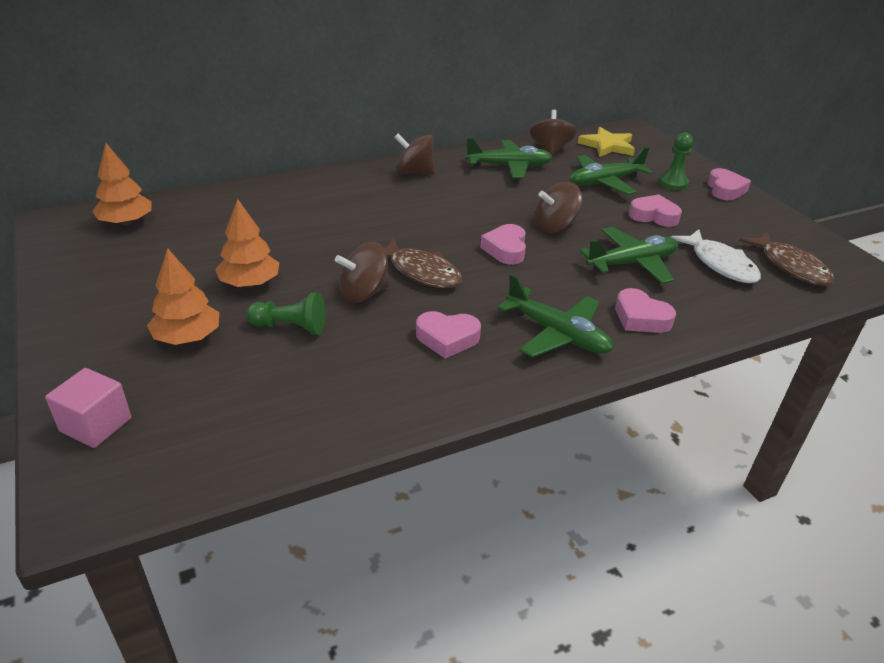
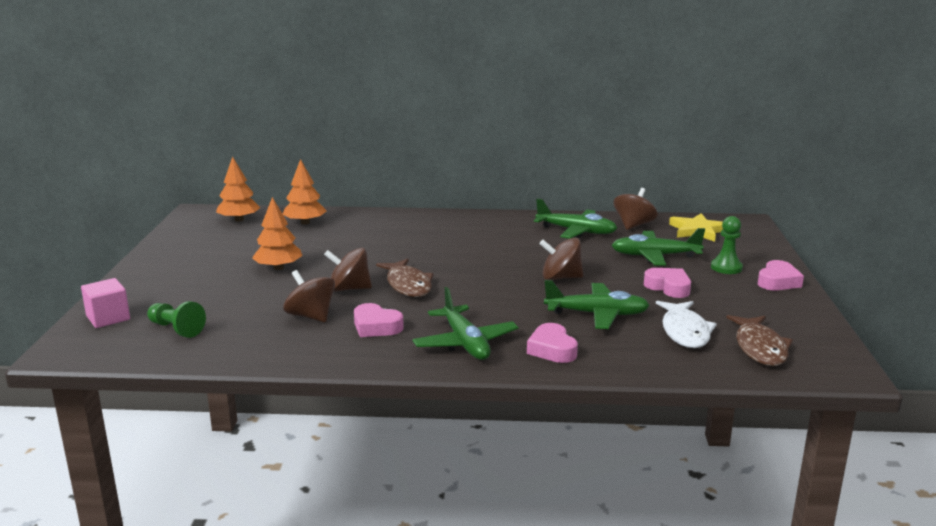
camera: 30 degrees right, 15 degrees down
orange tree [147,248,219,345] -> orange tree moved to [283,159,326,225]
green pawn [246,293,326,335] -> green pawn moved to [147,301,206,338]
brown spinning top [394,134,435,175] -> brown spinning top moved to [283,270,335,322]
pink heart [480,224,526,265] -> none

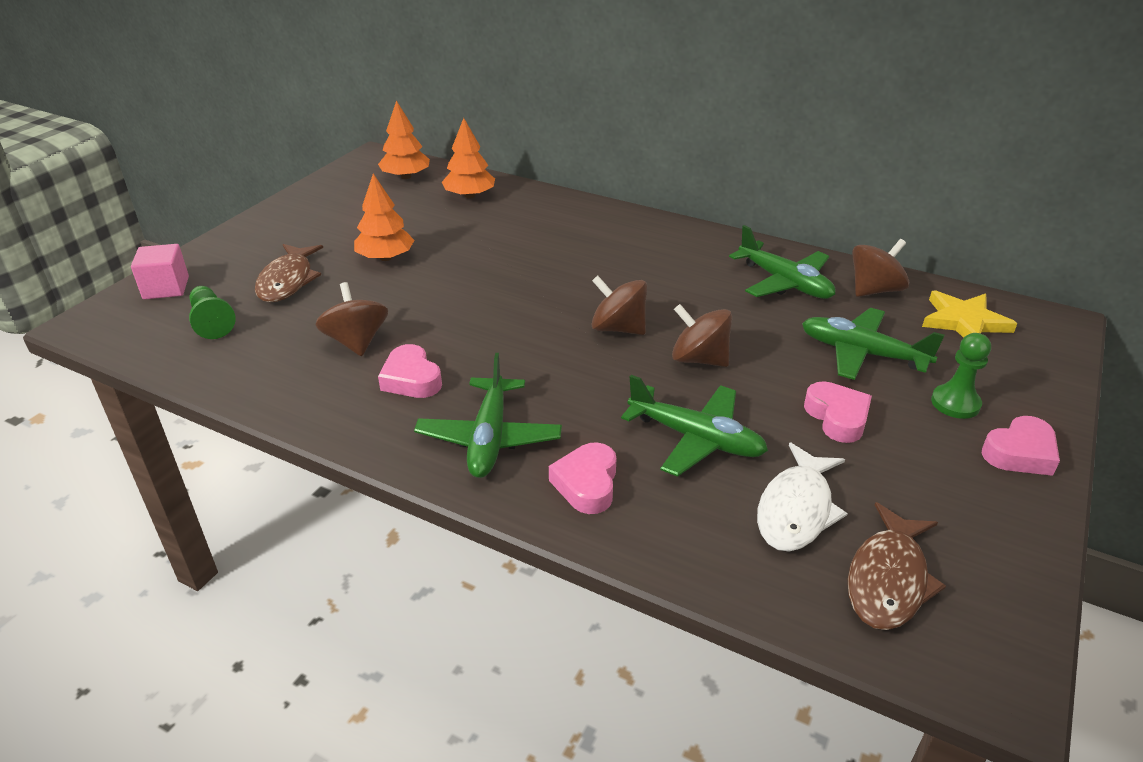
camera: 25 degrees right, 15 degrees up
brown spinning top [324,247,372,292] -> brown spinning top moved to [591,276,647,335]
brown fish [376,259,434,297] -> brown fish moved to [255,244,323,302]

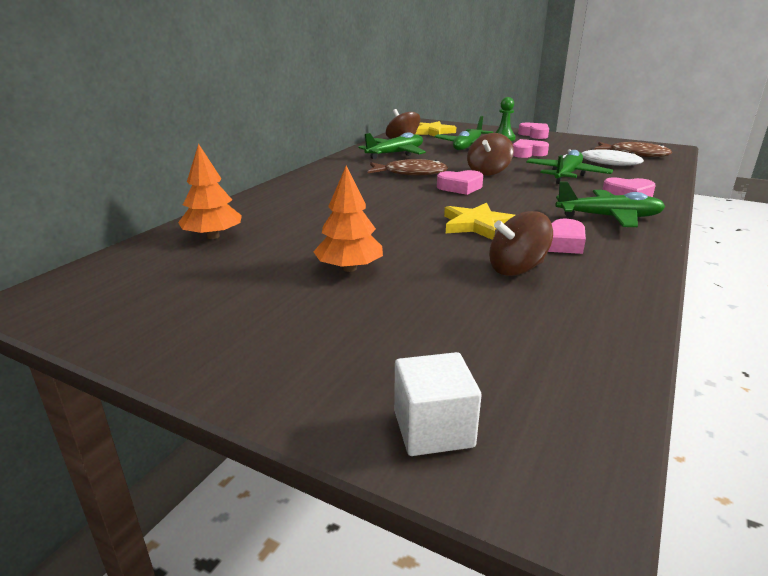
camera: 90 degrees left, 10 degrees down
pink cube [131,244,189,299] -> white cube [394,352,482,456]
green pawn [189,286,236,339] -> none
brown fish [255,244,323,302] -> brown fish moved to [368,159,448,176]
orange tree [378,100,430,179] -> none
brown spinning top [591,276,647,335] -> pink heart [437,170,483,195]
none -> yellow star [444,203,515,240]

